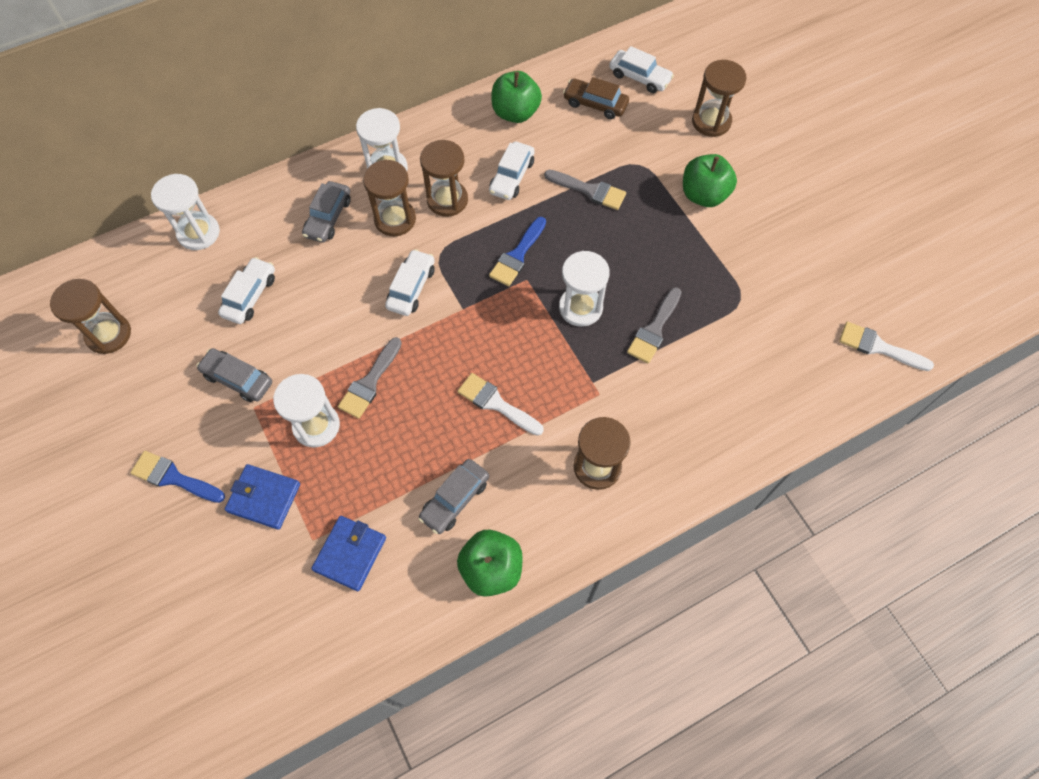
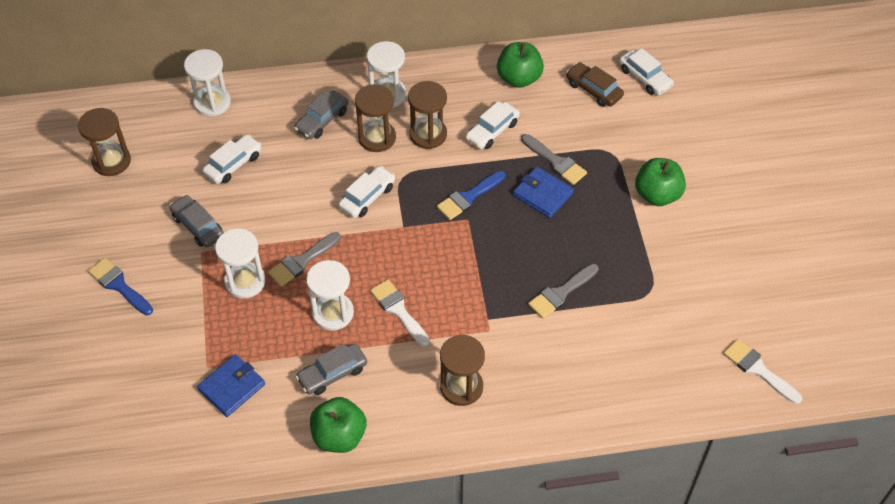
camera: 20 degrees right, 10 degrees down
blue wallet [225,464,300,530] -> blue wallet moved to [513,167,574,218]
white hourglass [559,251,610,327] -> white hourglass moved to [306,260,354,331]
brown hourglass [692,60,746,137] -> none

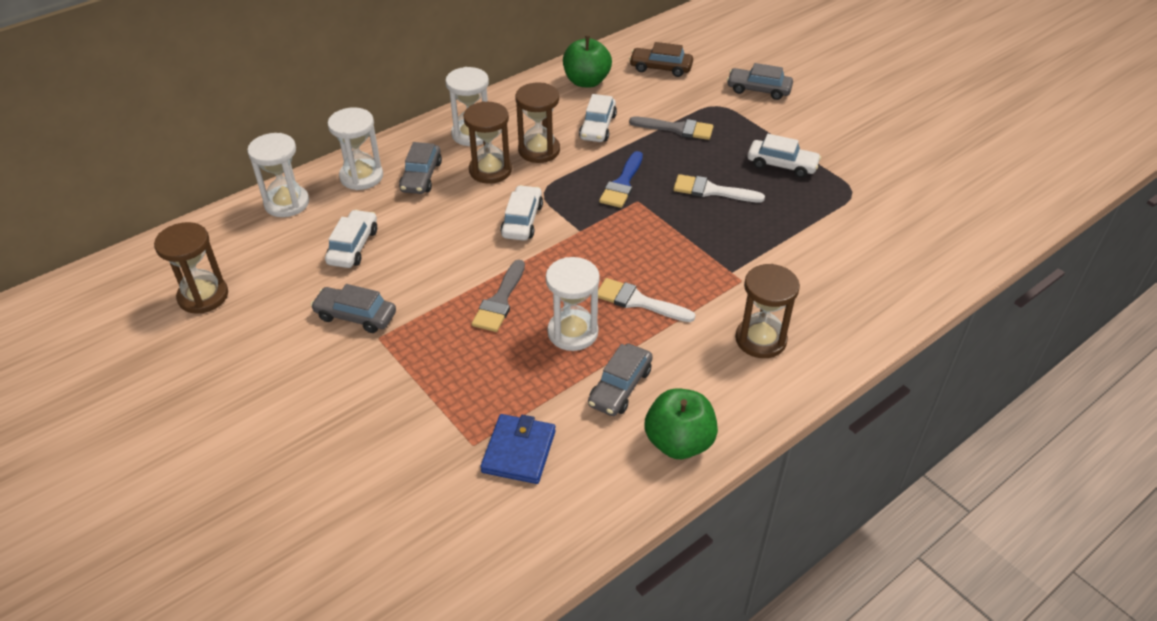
camera: 30 degrees left, 10 degrees down
blue brush [88,258,153,315] -> none
white hourglass [215,228,266,298] -> white hourglass moved to [327,107,383,190]
blue wallet [513,167,574,218] -> none
grey brush [528,264,598,319] -> none
white car [619,48,674,95] -> white car moved to [747,134,821,178]
green apple [635,158,686,206] -> none
white brush [723,339,802,404] -> white brush moved to [673,174,765,202]
none -> grey car [727,63,793,100]

